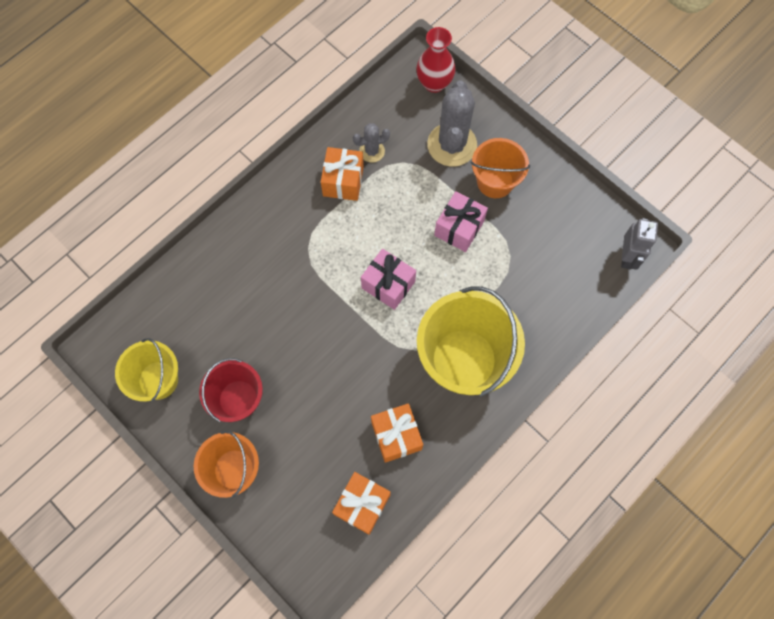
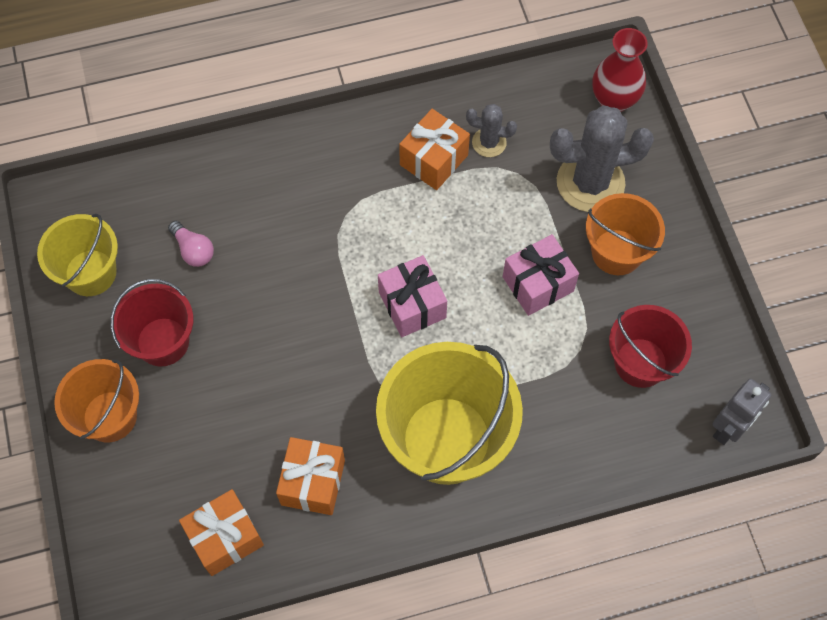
camera: 30 degrees right, 5 degrees down
grey cactus [427,80,477,167] -> grey cactus turned 45 degrees clockwise [550,106,654,212]
none -> pink light bulb [168,221,214,267]
none -> red bucket [609,305,692,388]

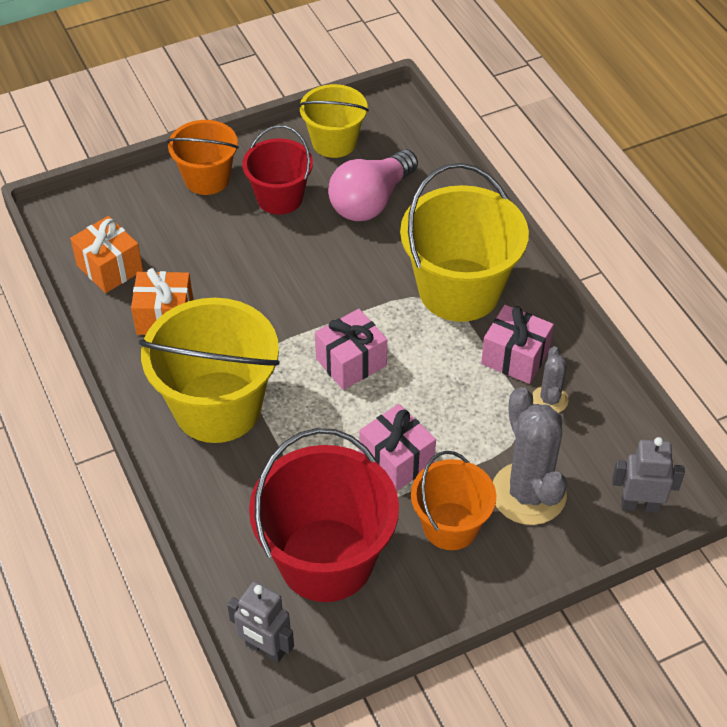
camera: 80 degrees right, 15 degrees down
pink light bulb [168,221,214,267] -> pink light bulb [328,149,418,221], size x2.06
orange gift [399,109,470,190] -> pink gift [481,305,554,384]
red vase [592,28,648,112] -> grey robot [612,437,685,513]
red bucket [609,305,692,388] -> red bucket [249,428,399,602], size x1.68
none -> yellow bucket [400,163,529,322]

